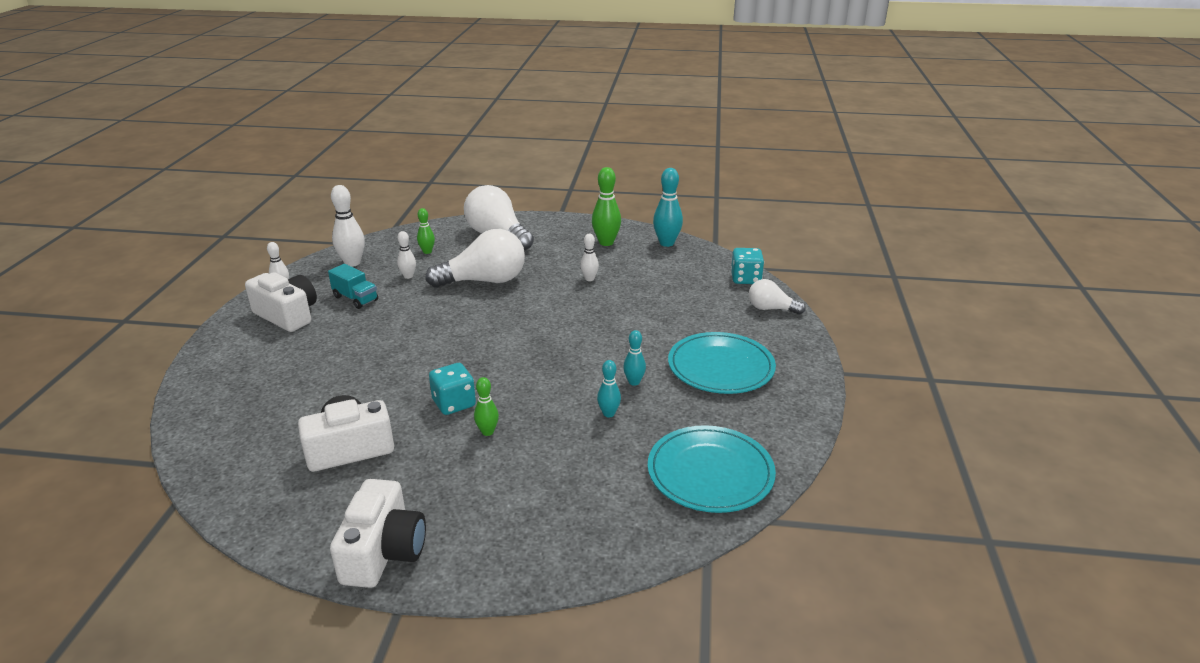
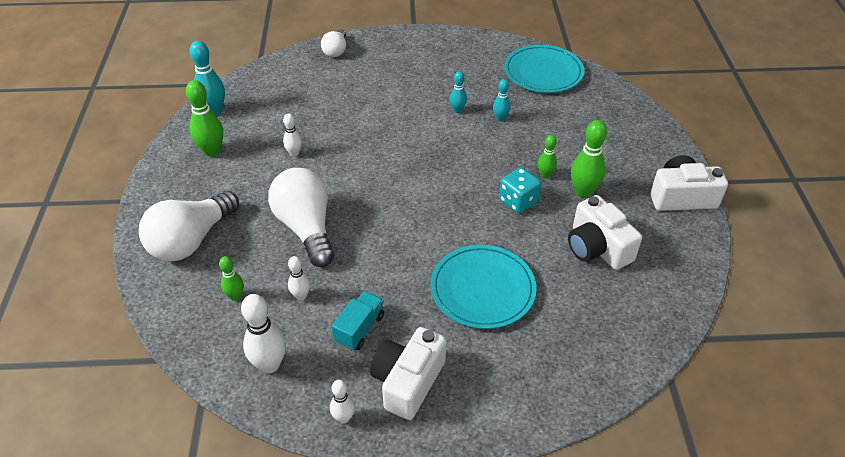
camera: 100 degrees left, 15 degrees up
turquoise plate [668,332,776,394] -> turquoise plate moved to [430,245,536,329]
turquoise dice [731,248,764,284] -> none
none -> green bowling pin [571,120,607,198]

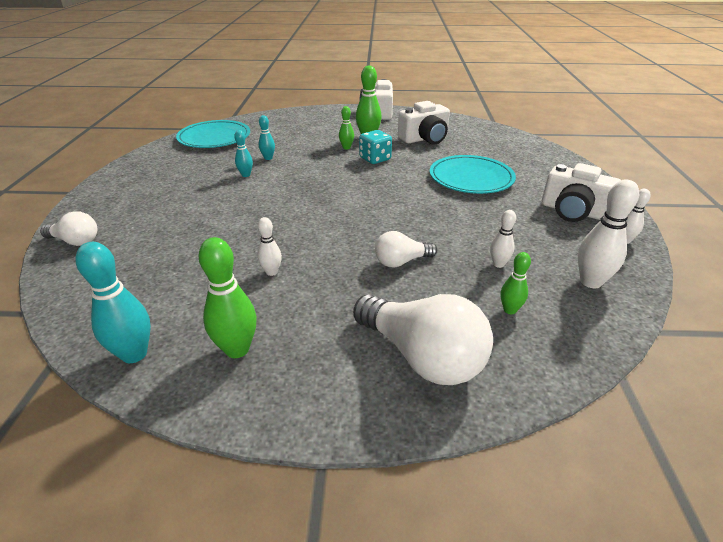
camera: 85 degrees left, 10 degrees down
white light bulb [268,168,334,267] -> white light bulb [375,231,437,267], size x0.54
turquoise truck [331,291,384,351] -> none

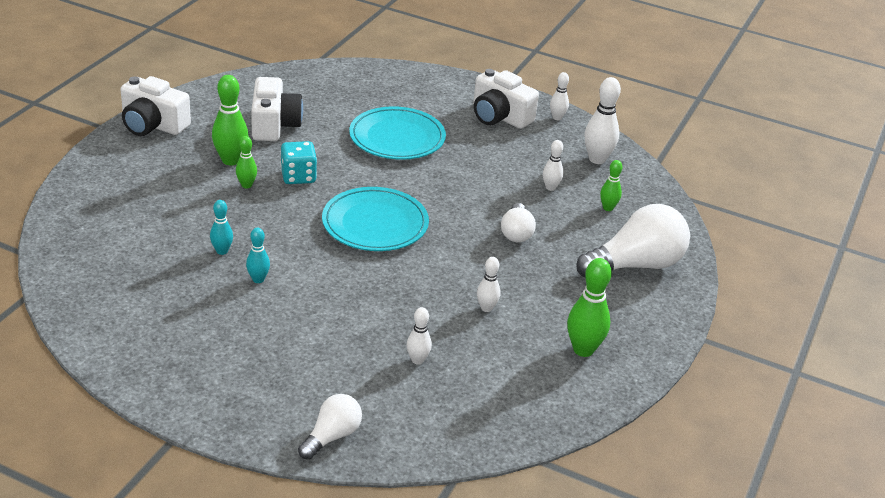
camera: 70 degrees left, 0 degrees up
turquoise bowling pin [76,242,151,363] -> none
turquoise plate [176,120,250,148] -> turquoise plate moved to [322,187,429,251]
white camera [542,163,621,222] -> white camera turned 75 degrees clockwise [473,69,539,129]
none -> white bowling pin [407,307,432,365]

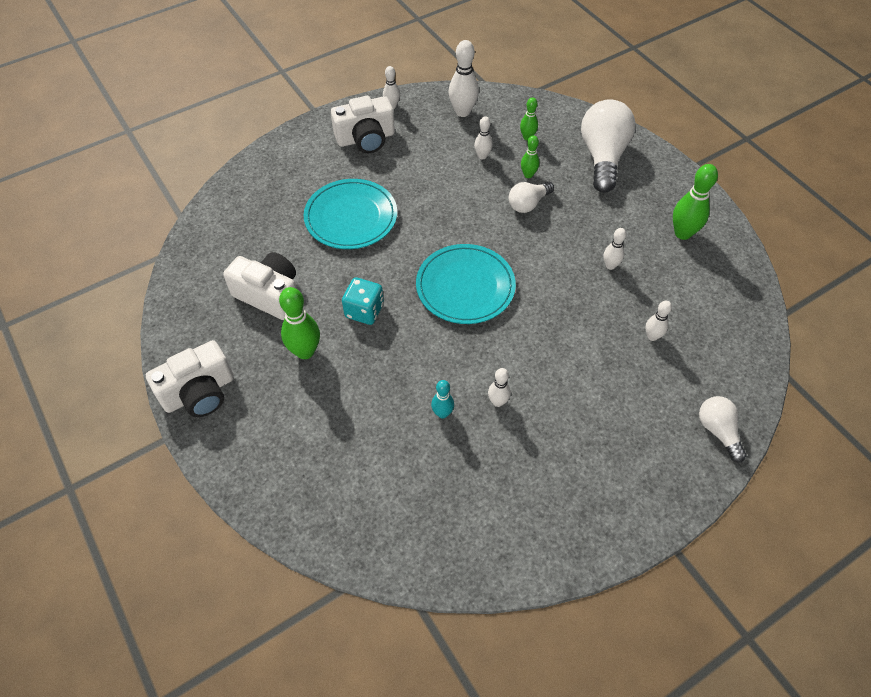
camera: 55 degrees left, 20 degrees up
green bowling pin [236,136,257,188] -> green bowling pin moved to [521,135,539,178]
turquoise bowling pin [246,228,270,283] -> white bowling pin [488,368,511,407]
white light bulb [501,203,536,242] -> white light bulb turned 105 degrees clockwise [509,182,554,213]

